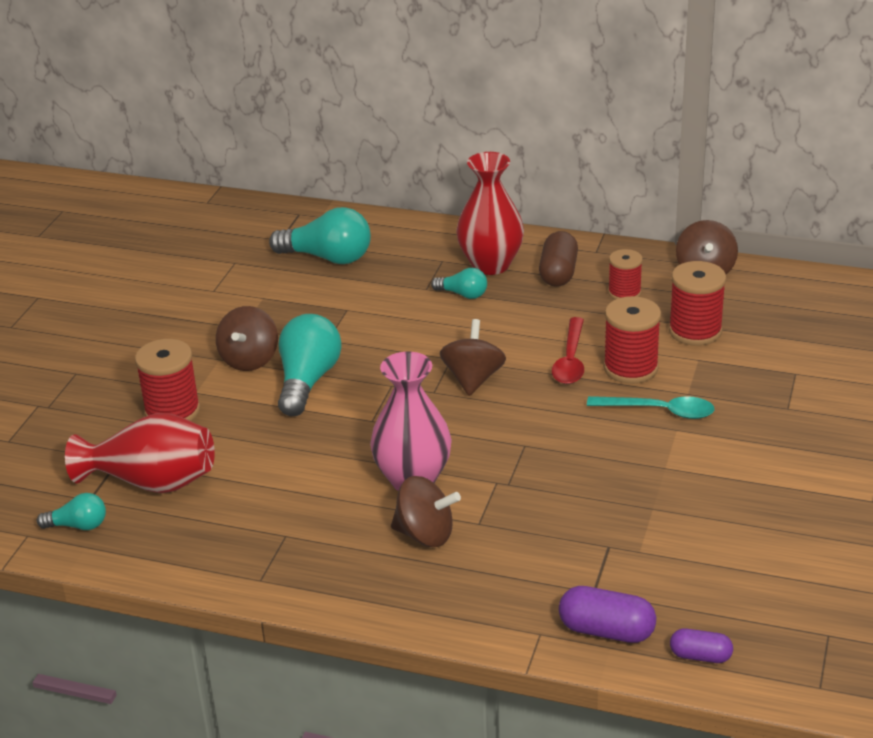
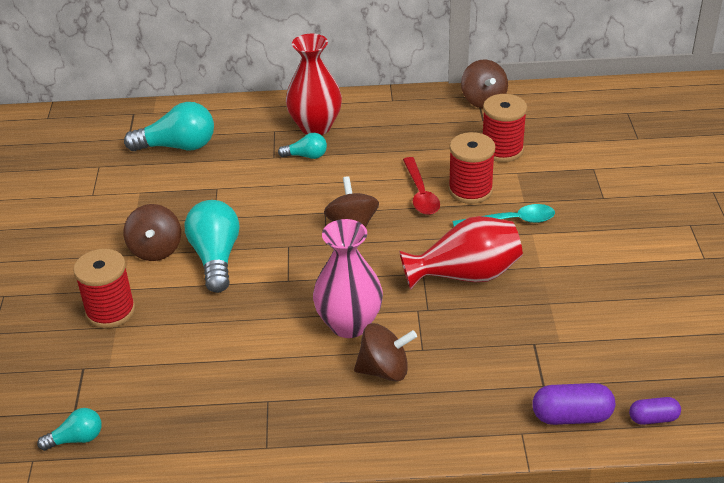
camera: 20 degrees left, 5 degrees up
red vase [65,413,215,493] -> red vase moved to [399,216,523,290]
brown capsule [539,231,578,287] -> none
red spool [608,249,643,300] -> none

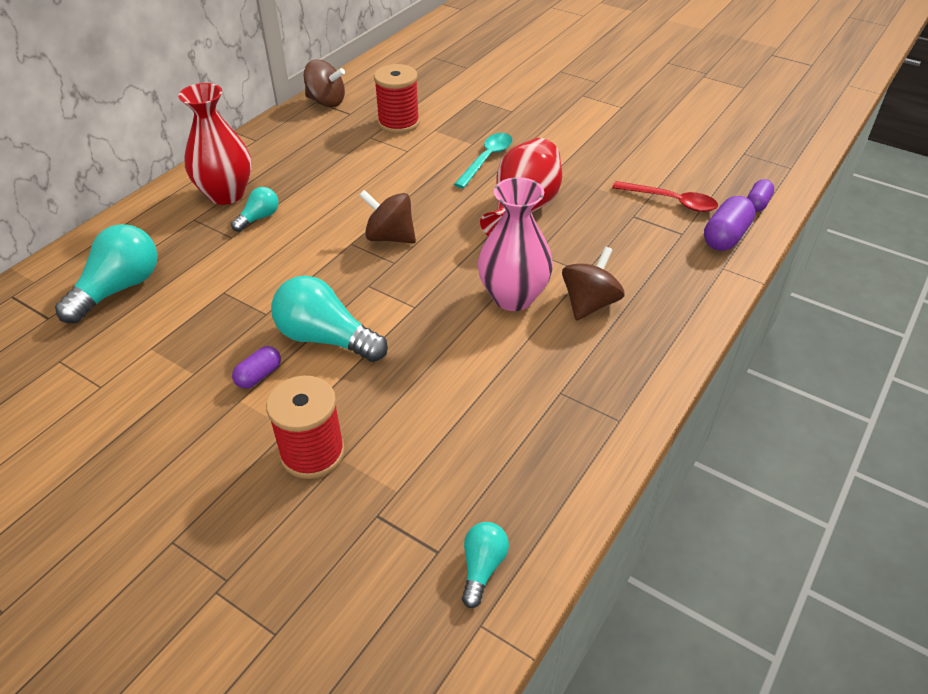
camera: 55 degrees left, 5 degrees up
brown spinning top [124,204,181,261] -> purple capsule [232,346,281,389]
red spoon [403,157,440,215] -> red spoon moved to [612,181,718,212]
red spool [448,132,495,204] -> none

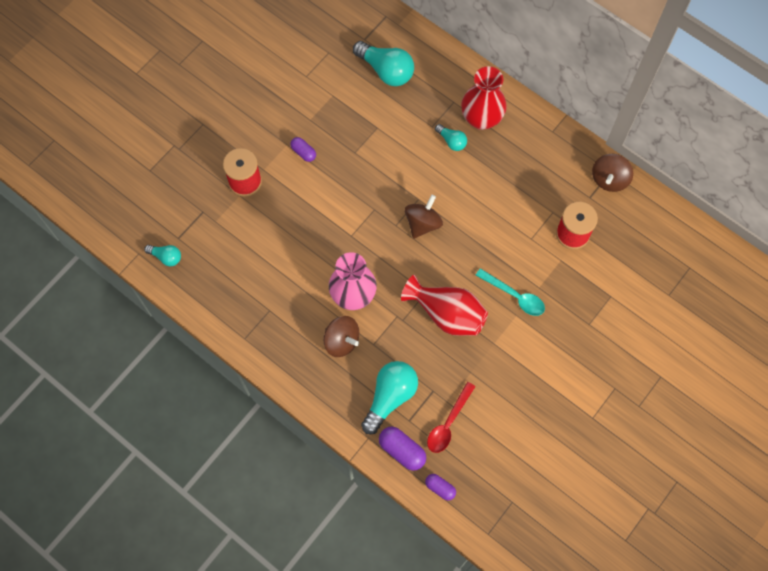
camera: 95 degrees right, 25 degrees up
turquoise light bulb [271,276,388,362] -> turquoise light bulb moved to [361,361,418,434]

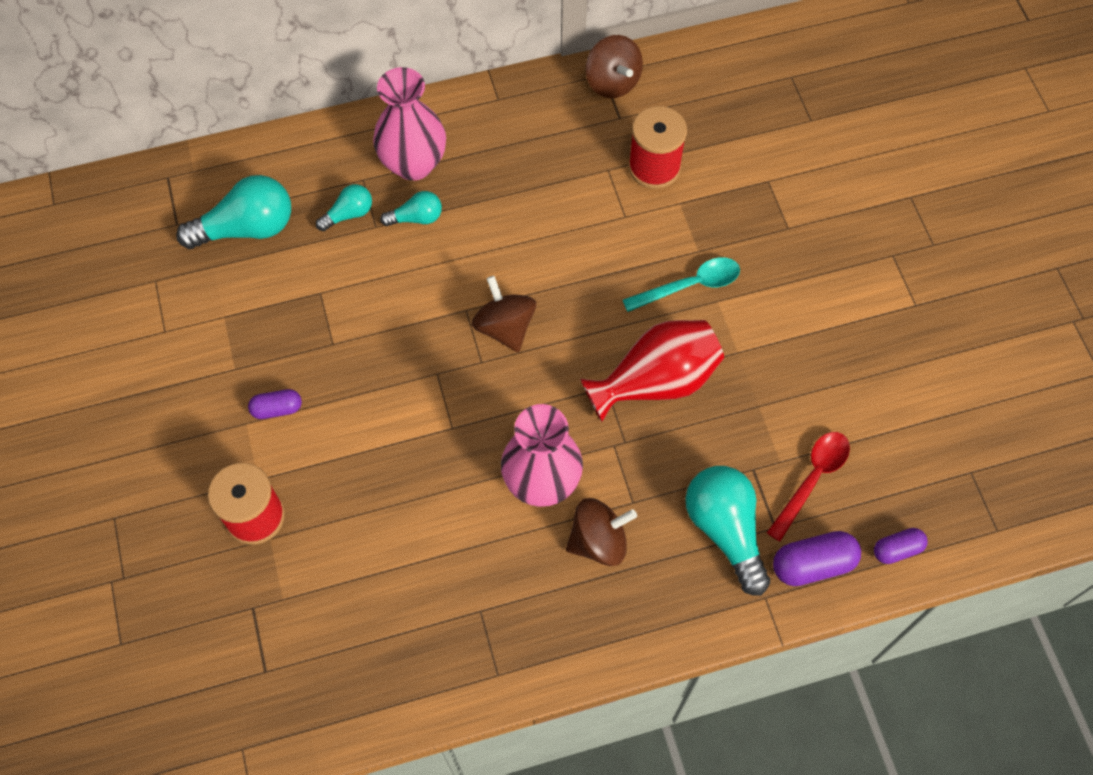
camera: 55 degrees left, 5 degrees down
turquoise light bulb [144,245,181,266] -> turquoise light bulb moved to [316,184,372,231]
red spoon [427,382,476,453] -> red spoon turned 120 degrees counterclockwise [767,432,850,542]
red vase [461,66,507,130] -> pink vase [373,67,446,181]

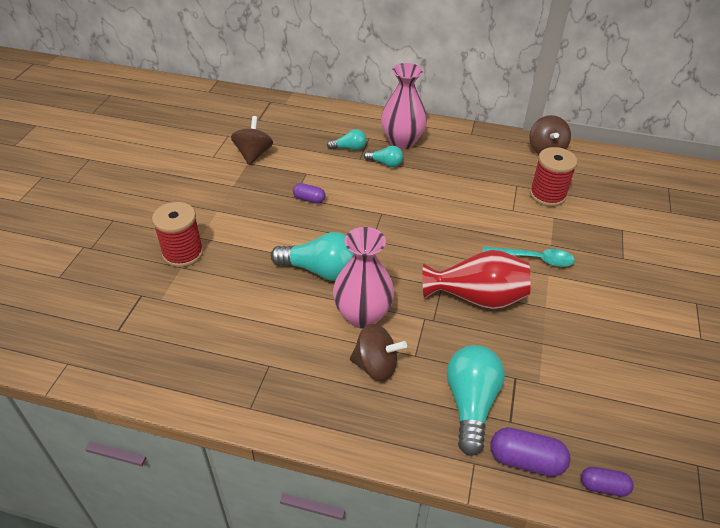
camera: 30 degrees right, 20 degrees down
turquoise light bulb [176,175,291,249] -> turquoise light bulb moved to [271,232,354,281]
purple capsule [248,389,302,419] -> purple capsule moved to [293,183,326,204]
brown spinning top [472,276,536,352] -> brown spinning top moved to [231,116,273,165]
red spoon [767,432,850,542] -> none

